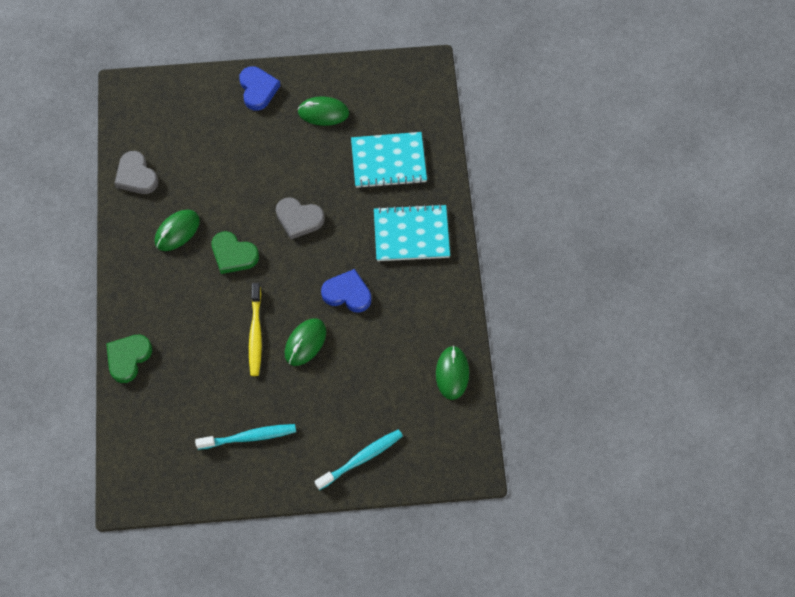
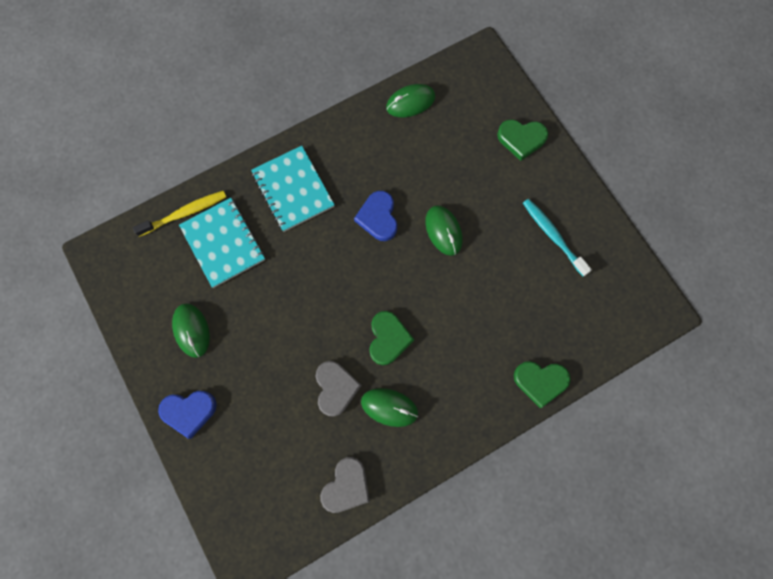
camera: 115 degrees left, 10 degrees up
blue heart [239,66,281,111] -> blue heart turned 150 degrees counterclockwise [158,391,217,439]
yellow toothbrush [249,283,262,376] -> yellow toothbrush moved to [133,191,226,237]
grey heart [276,197,325,239] -> grey heart moved to [316,361,362,417]
green mouse [285,318,326,366] -> green mouse turned 60 degrees clockwise [425,205,463,256]
turquoise toothbrush [314,429,403,490] -> green heart [497,119,548,161]

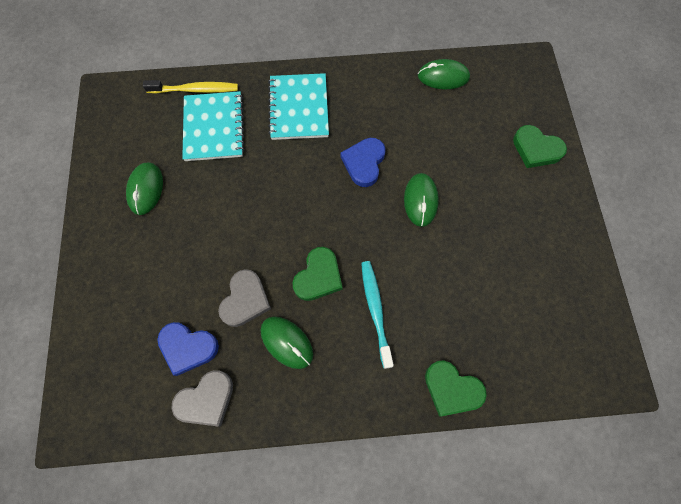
camera: 25 degrees right, 5 degrees down
blue heart [158,391,217,439] -> blue heart moved to [157,322,219,376]
turquoise toothbrush [523,199,592,276] -> turquoise toothbrush moved to [361,261,394,369]

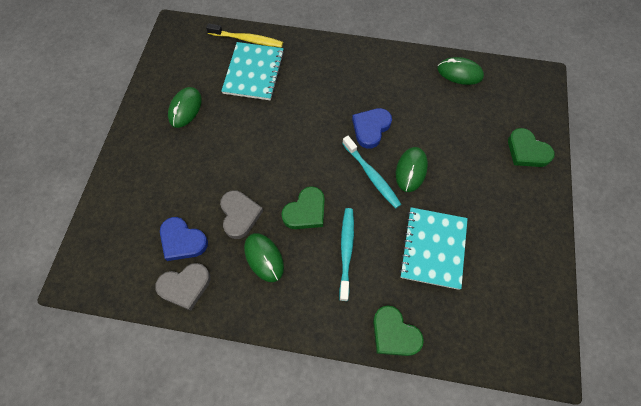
camera: 15 degrees right, 5 degrees down
grey heart [218,269,271,327] -> grey heart turned 45 degrees counterclockwise [220,190,263,239]
turquoise notebook [268,73,329,140] -> turquoise notebook moved to [399,207,468,290]
none -> turquoise toothbrush [342,136,401,208]

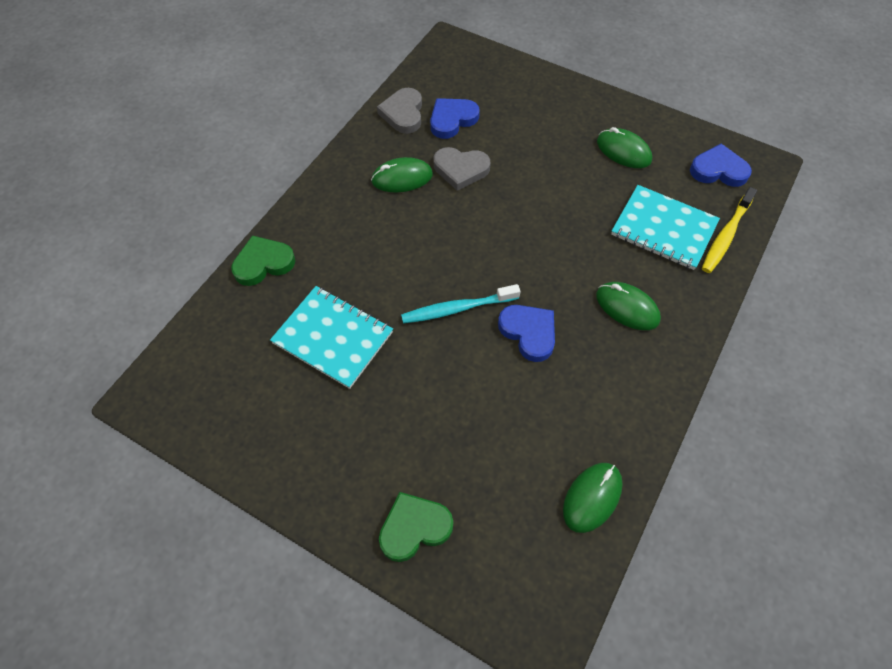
camera: 110 degrees right, 5 degrees down
green heart [281,186,325,229] -> none
turquoise toothbrush [339,208,354,301] -> none
green mouse [396,147,428,192] -> green mouse moved to [596,282,661,330]
none -> blue heart [690,144,752,187]

